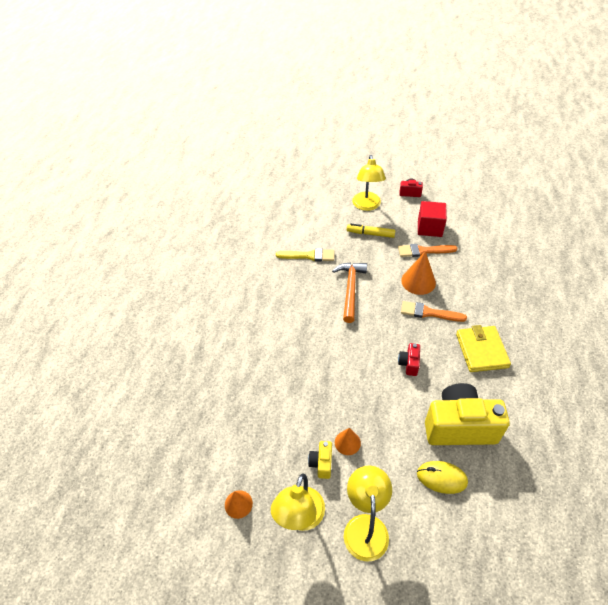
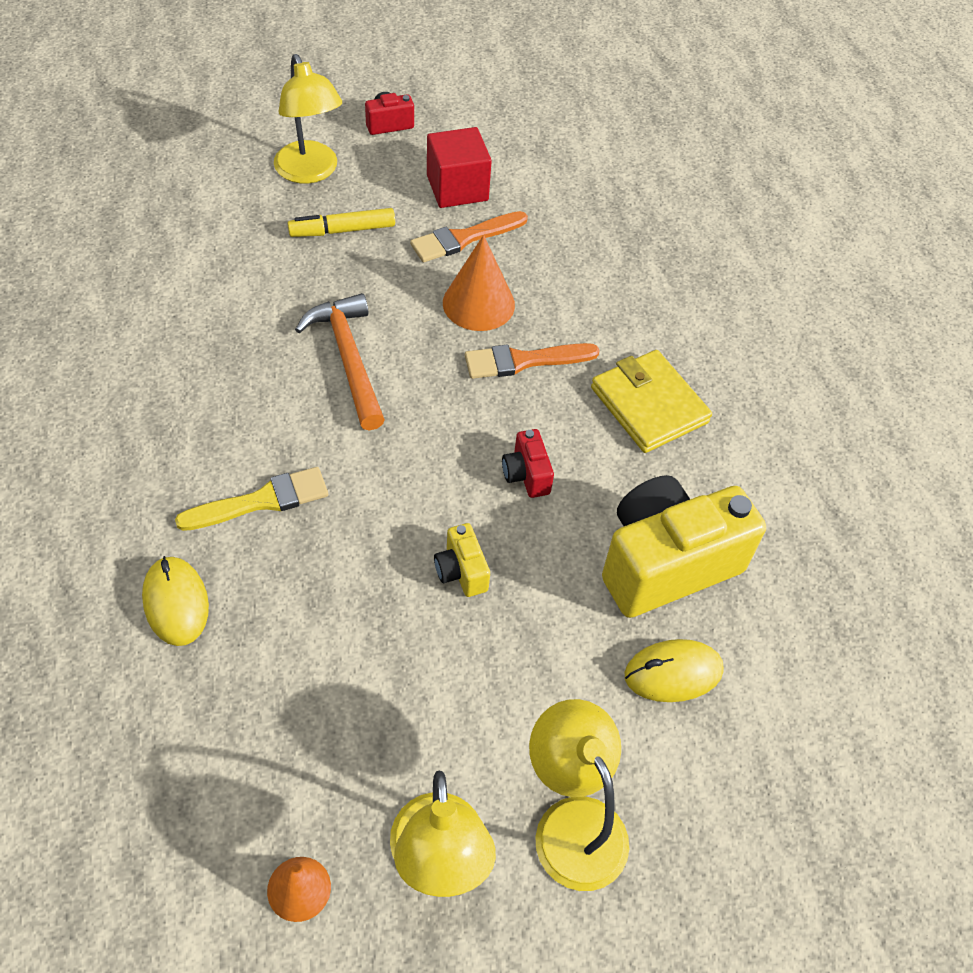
camera: 30 degrees left, 5 degrees up
yellow brush [276,248,335,261] -> yellow brush moved to [175,467,328,531]
yellow camera [308,441,332,479] -> yellow camera moved to [434,523,490,597]
orange cone [335,428,361,455] -> none
none -> yellow mouse [142,556,209,646]

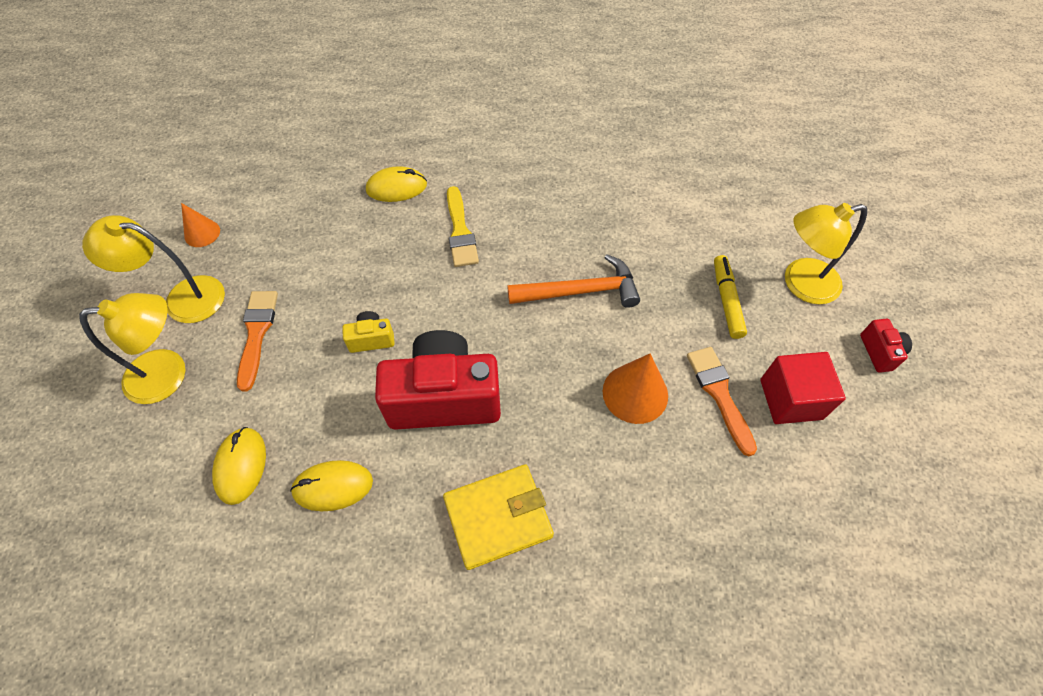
camera: 105 degrees right, 5 degrees up
orange brush [465,343,599,379] -> orange brush moved to [237,291,278,392]
red camera [502,429,554,498] -> red camera [375,330,501,430], size x2.31
yellow camera [602,475,766,618] -> yellow mouse [290,460,373,511]

